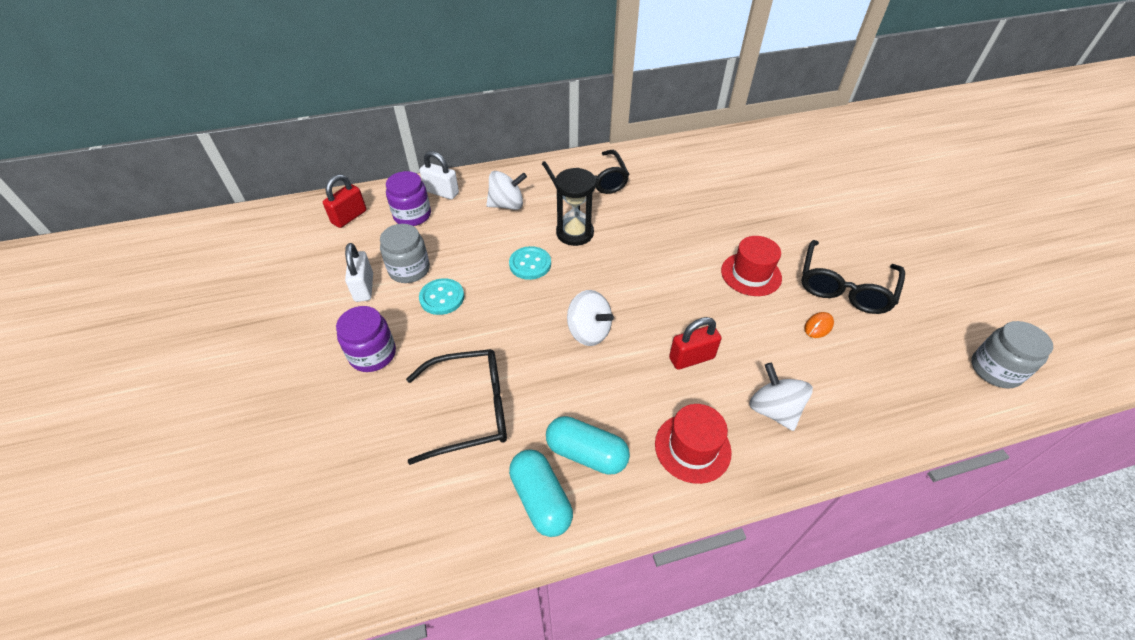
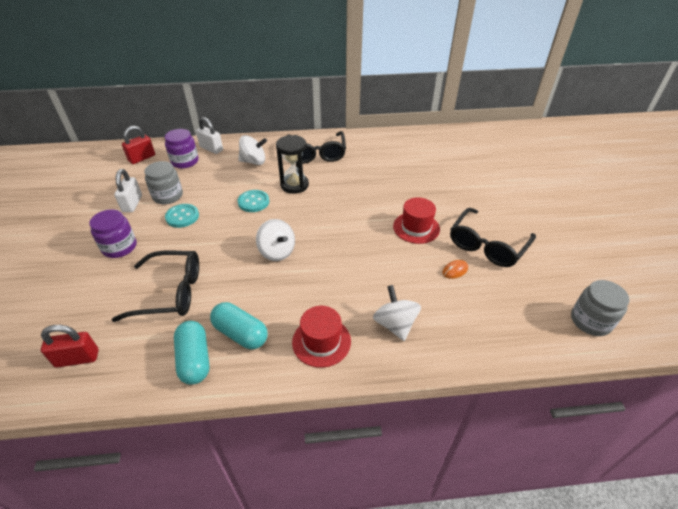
camera: 10 degrees right, 5 degrees down
red padlock [669,317,722,370] -> red padlock moved to [41,325,99,368]

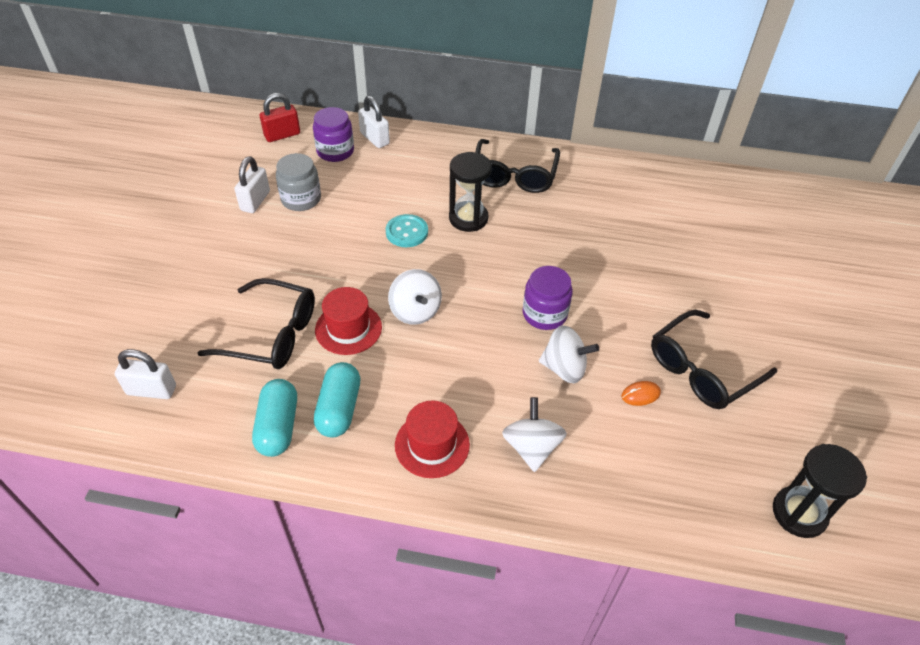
camera: 15 degrees right, 5 degrees up
red padlock [41,325,99,368] -> white padlock [115,349,176,399]
purple jar [90,209,137,258] -> purple jar moved to [523,266,573,330]
turquoise button [165,204,199,228] -> none
turquoise capsule [210,302,268,349] -> turquoise capsule turned 45 degrees clockwise [314,362,360,438]
white spinning top [238,135,267,165] -> white spinning top moved to [539,325,599,383]
red hat [393,197,440,244] -> red hat moved to [315,287,382,355]
grey jar [571,280,629,336] -> black hourglass [773,444,867,538]

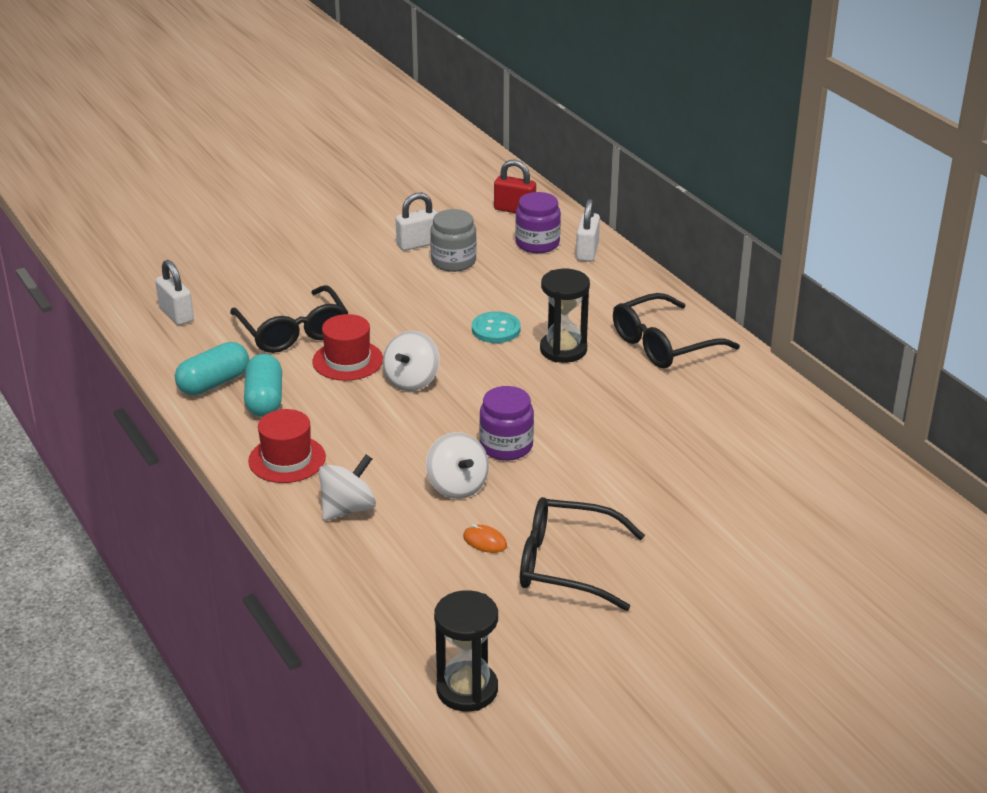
camera: 50 degrees right, 15 degrees down
turquoise capsule [314,362,360,438] -> turquoise capsule turned 60 degrees counterclockwise [244,354,282,417]

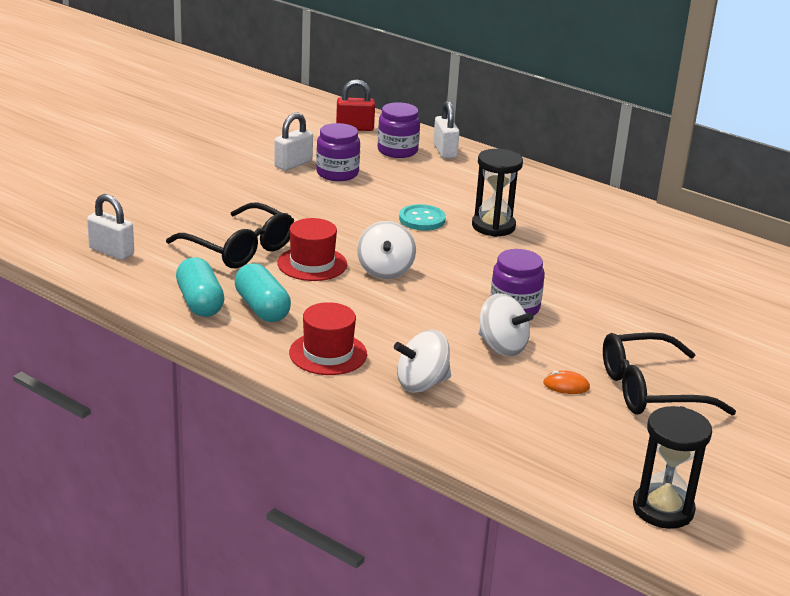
camera: 25 degrees left, 5 degrees down
turquoise capsule [175,342,249,395] -> turquoise capsule turned 45 degrees counterclockwise [176,257,224,317]
white spinning top [319,454,376,521] -> white spinning top turned 135 degrees counterclockwise [394,330,451,393]
grey jar [430,209,477,272] -> purple jar [316,123,360,181]
black glasses [613,293,740,369] -> none

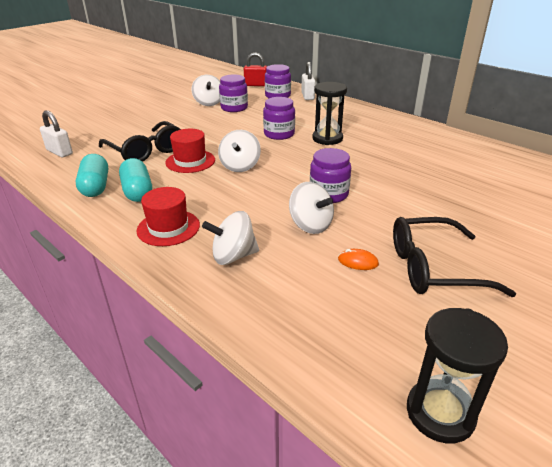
camera: 10 degrees right, 5 degrees up
white padlock [274,113,313,171] -> white spinning top [191,75,220,106]
turquoise button [399,204,446,231] -> purple jar [263,97,295,140]

